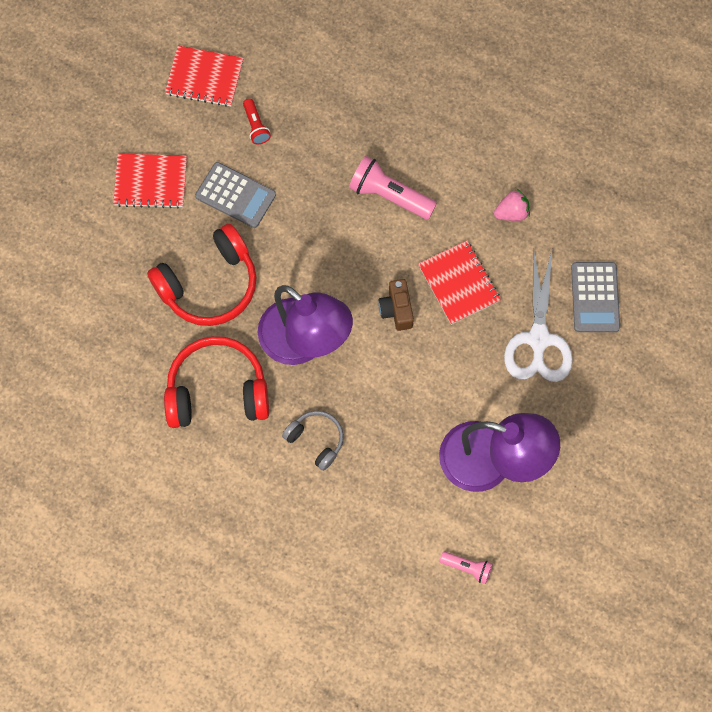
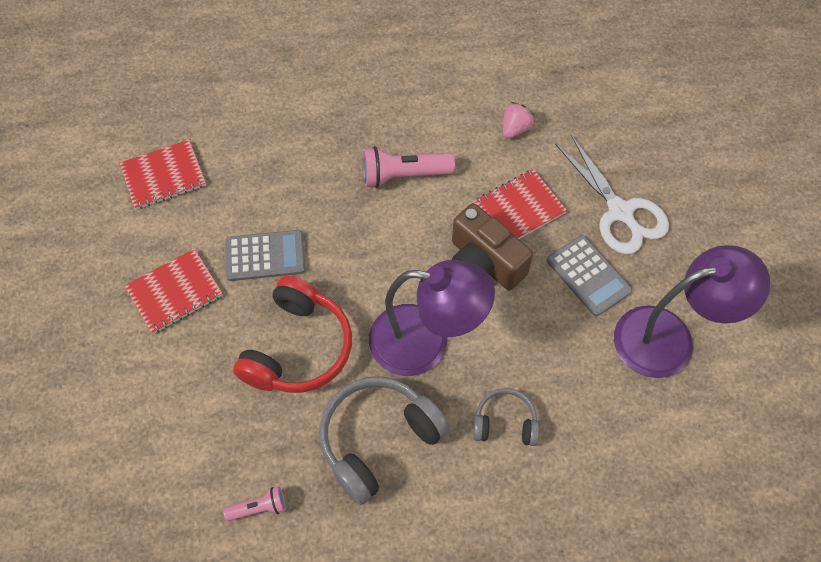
camera: 35 degrees left, 10 degrees down
red headphones [164,336,269,428] -> grey headphones [319,376,450,505]
red flashlight [243,99,271,144] -> none
brown camera [379,279,414,331] -> brown camera [452,203,533,290], size x1.67
red notebook [418,240,501,325] -> red notebook turned 60 degrees counterclockwise [473,169,567,239]
pink flashlight [439,551,493,584] -> pink flashlight moved to [223,487,286,521]
grey calculator [571,262,620,332] -> grey calculator moved to [547,235,632,316]

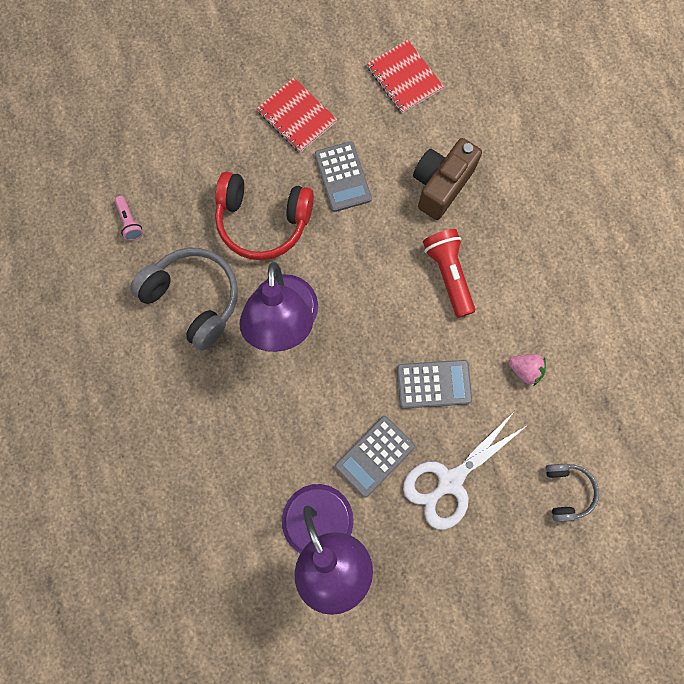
camera: 80 degrees right, 15 degrees up
pink flashlight [362,146,455,188] -> red flashlight [423,229,475,318]
brown camera [452,203,533,290] -> brown camera moved to [413,138,482,220]
red notebook [473,169,567,239] -> grey calculator [397,360,472,409]
grey headphones [473,388,539,446] -> grey headphones moved to [546,463,599,522]

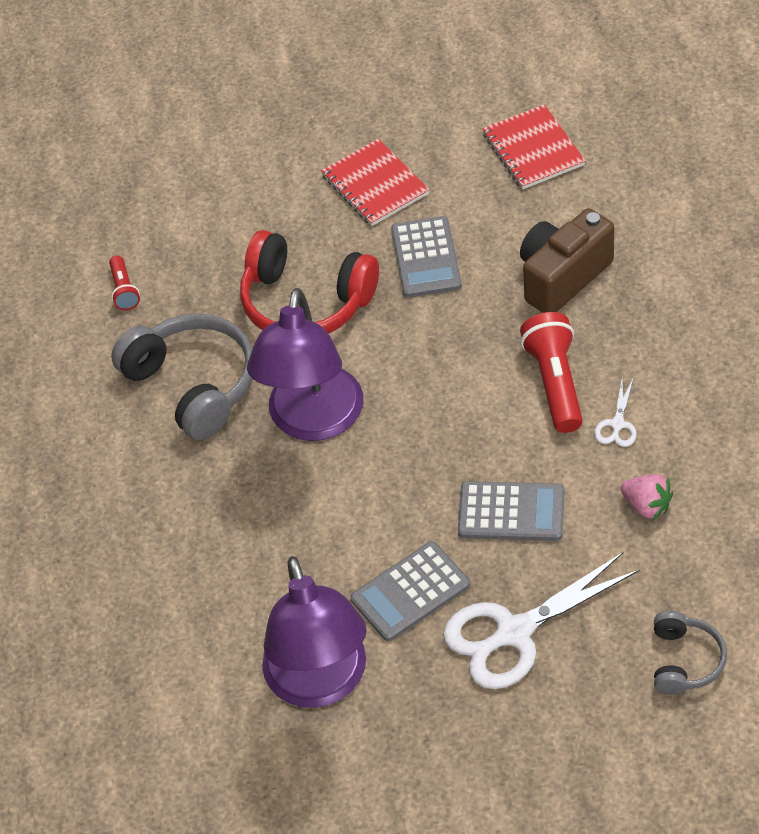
camera: 15 degrees right, 25 degrees down
pink flashlight [114,196,143,241] -> red flashlight [109,256,140,310]
none -> white scissors [594,377,637,447]

